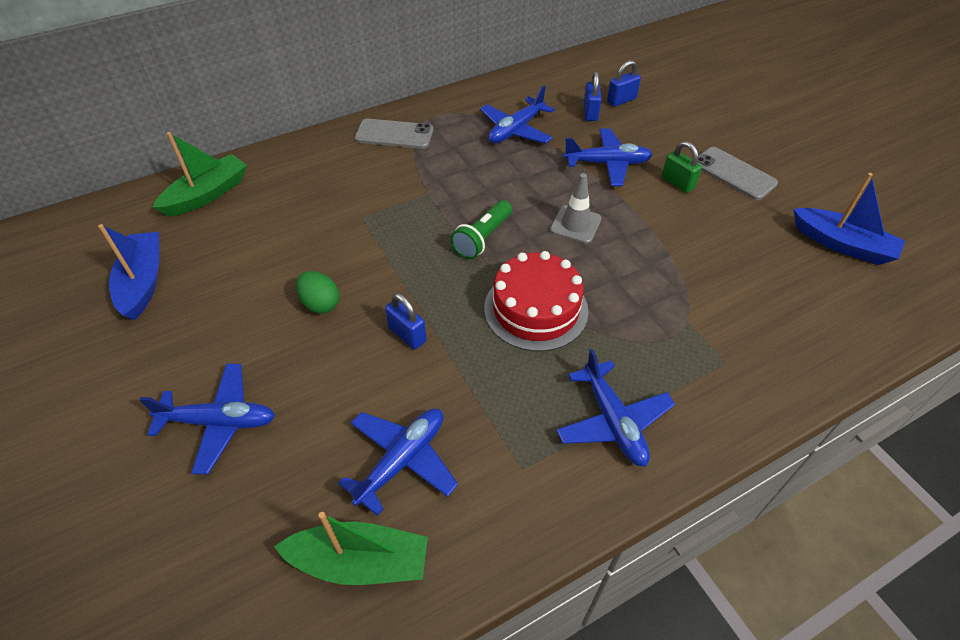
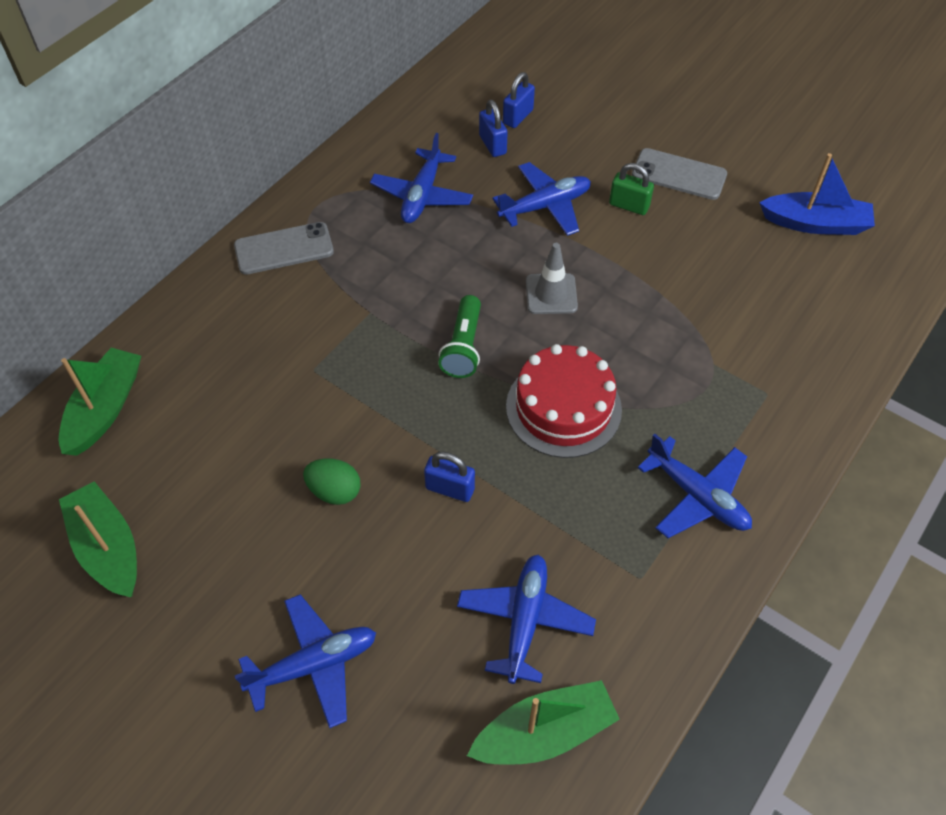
camera: 25 degrees left, 5 degrees up
blue boat [98,224,159,320] -> green boat [59,481,137,597]

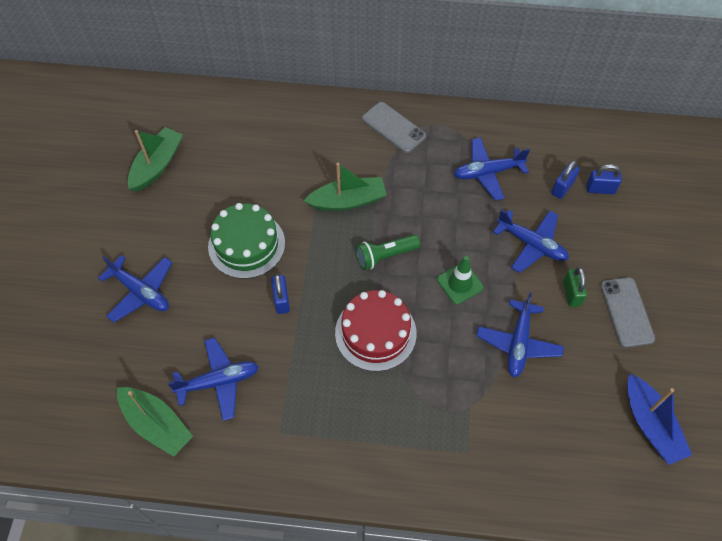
camera: 60 degrees right, 5 degrees up
green boat [59,348,141,456] -> green boat moved to [304,163,387,211]
green egg [303,459,361,505] -> green cake [208,203,285,279]
grey traffic cone [526,243,578,314] -> green traffic cone [437,256,484,305]
blue plane [637,434,752,538] -> blue plane moved to [477,292,564,377]

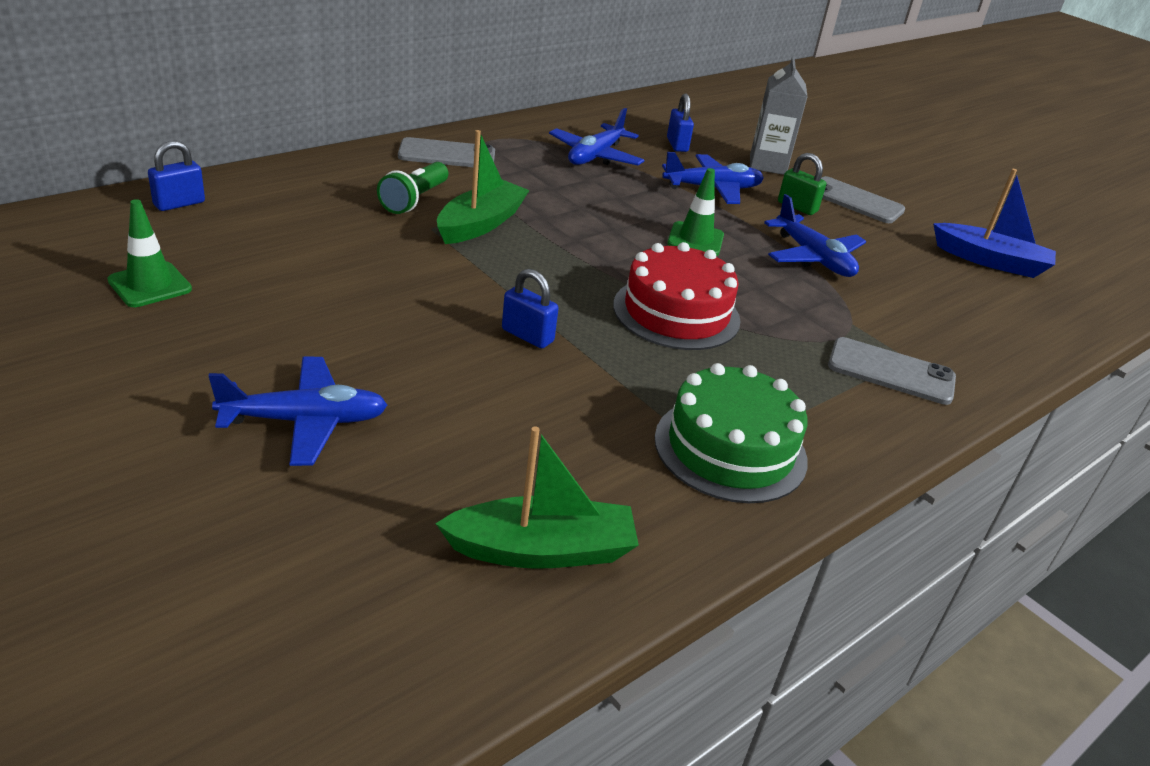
camera: 50 degrees left, 25 degrees down
green boat [128,127,183,192] -> green traffic cone [107,199,192,307]
blue plane [168,337,259,421] -> none
green cake [208,203,285,279] -> green cake moved to [655,363,808,503]
green flashlight [356,235,420,270] -> green flashlight moved to [377,162,448,214]
blue padlock [586,164,622,194] -> blue padlock moved to [148,141,205,211]
none -> grey carton [750,56,808,175]
none -> grey phone [828,337,956,405]

